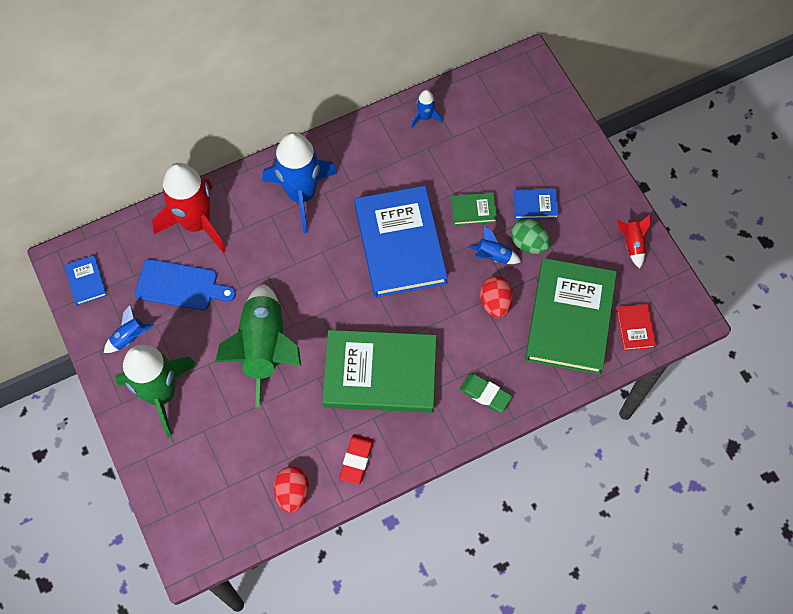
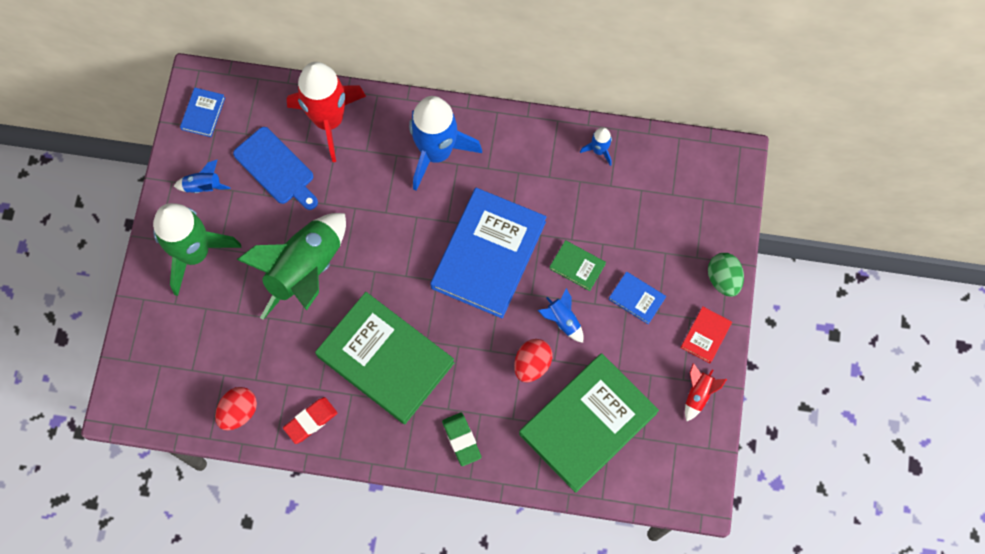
camera: 35 degrees right, 5 degrees up
green egg [511,218,551,254] -> green egg moved to [708,253,744,297]
red book [616,304,656,351] -> red book moved to [680,306,732,363]

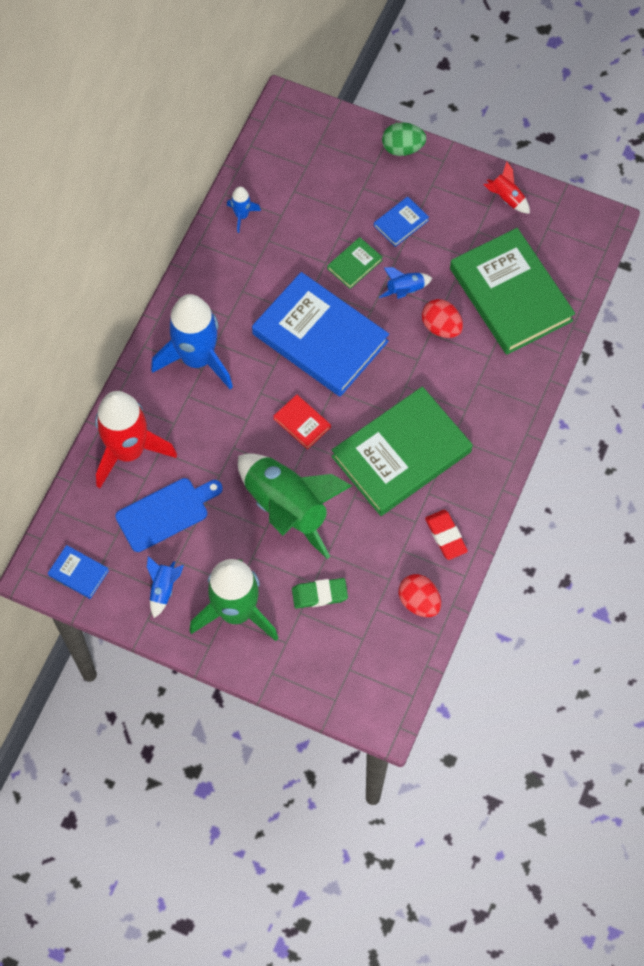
camera: 75 degrees left, 5 degrees down
green eraser [442,413,482,466] -> green eraser moved to [292,578,348,609]
red book [680,306,732,363] -> red book moved to [273,394,331,450]

